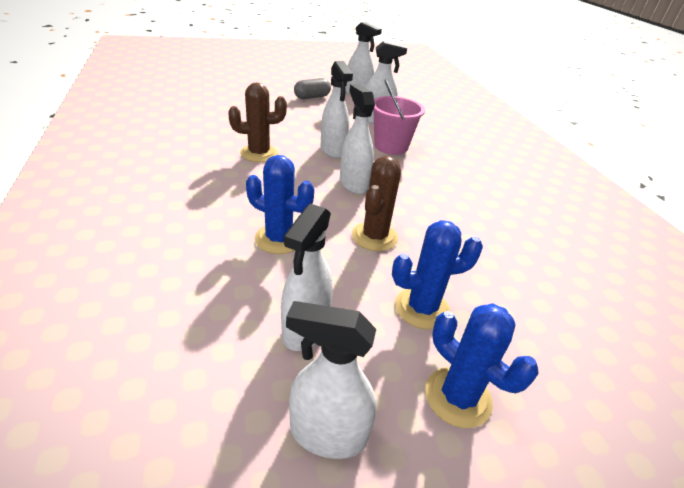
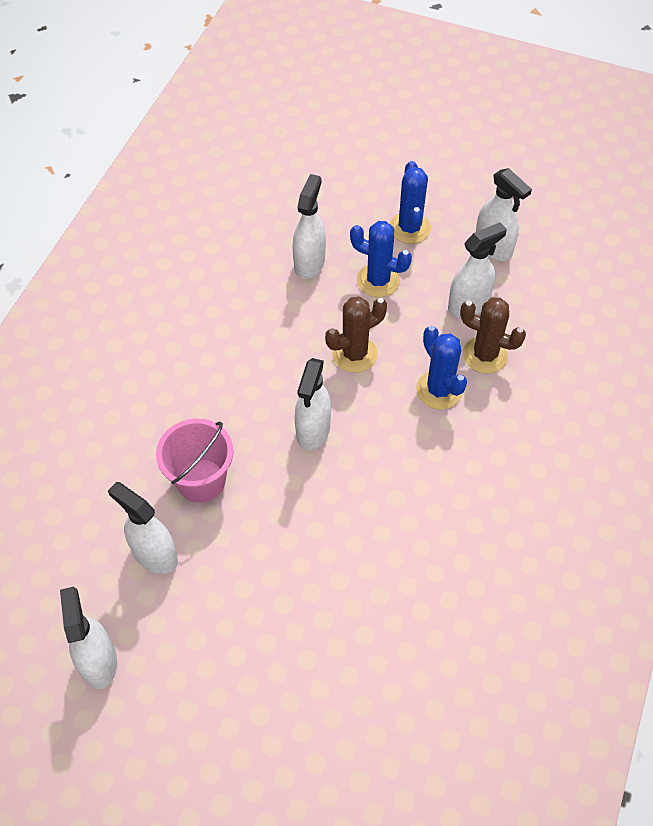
camera: 140 degrees left, 20 degrees up
brown cactus [228,82,287,162] -> brown cactus moved to [460,297,526,374]
grey capsule [294,78,331,99] -> none
white spray bottle [321,61,353,158] -> white spray bottle moved to [293,174,326,279]

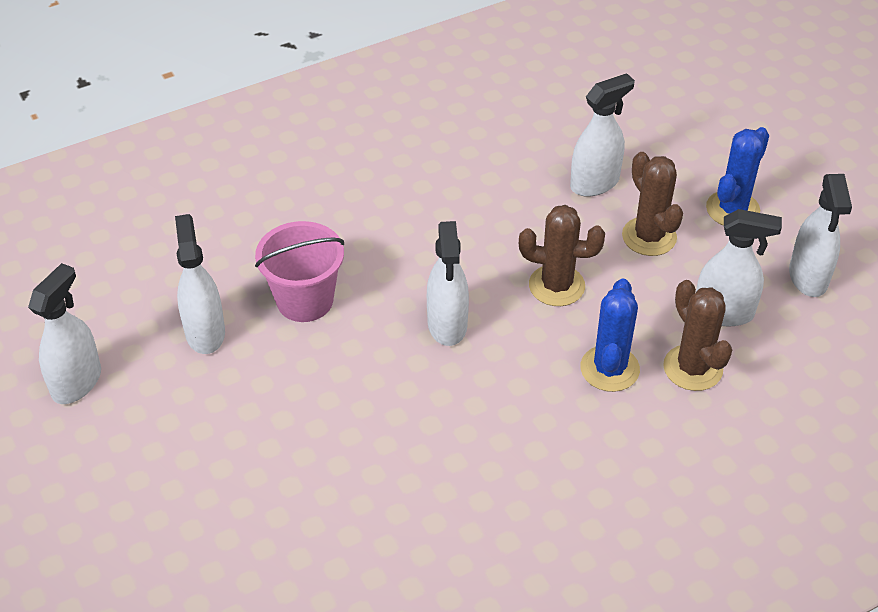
camera: 40 degrees right, 10 degrees down
white spray bottle [295,358,331,451] -> white spray bottle turned 60 degrees counterclockwise [427,221,469,346]
blue cactus [350,221,412,297] -> brown cactus [622,152,683,256]

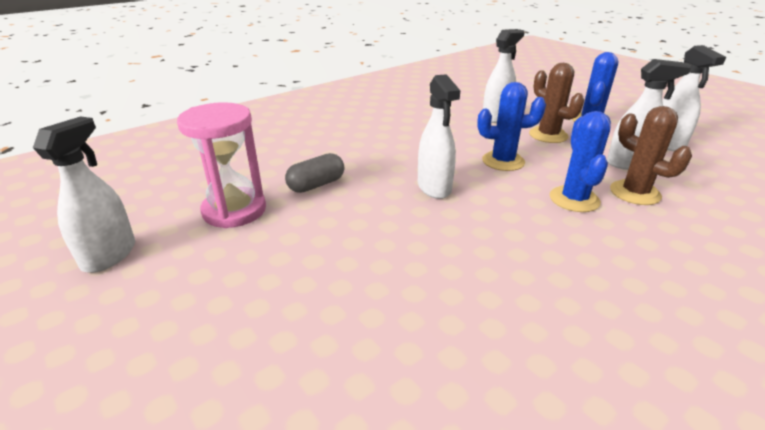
camera: 10 degrees left, 15 degrees down
white spray bottle [175,214,225,354] -> pink hourglass [177,102,266,228]
pink bucket [255,221,344,322] -> grey capsule [285,153,344,193]
brown cactus [519,205,605,306] -> blue cactus [477,82,546,171]

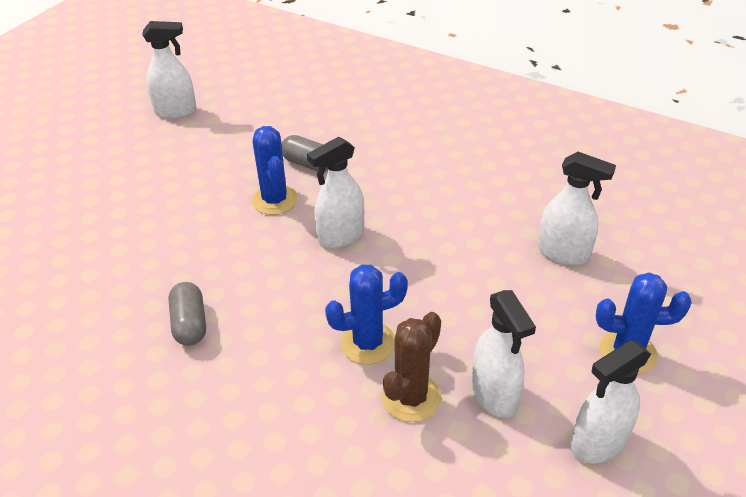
camera: 70 degrees right, 10 degrees up
pink hourglass [177,102,266,228] -> none
blue cactus [477,82,546,171] -> blue cactus moved to [252,126,298,215]
brown cactus [529,63,584,143] -> none
none -> grey capsule [168,282,206,346]

